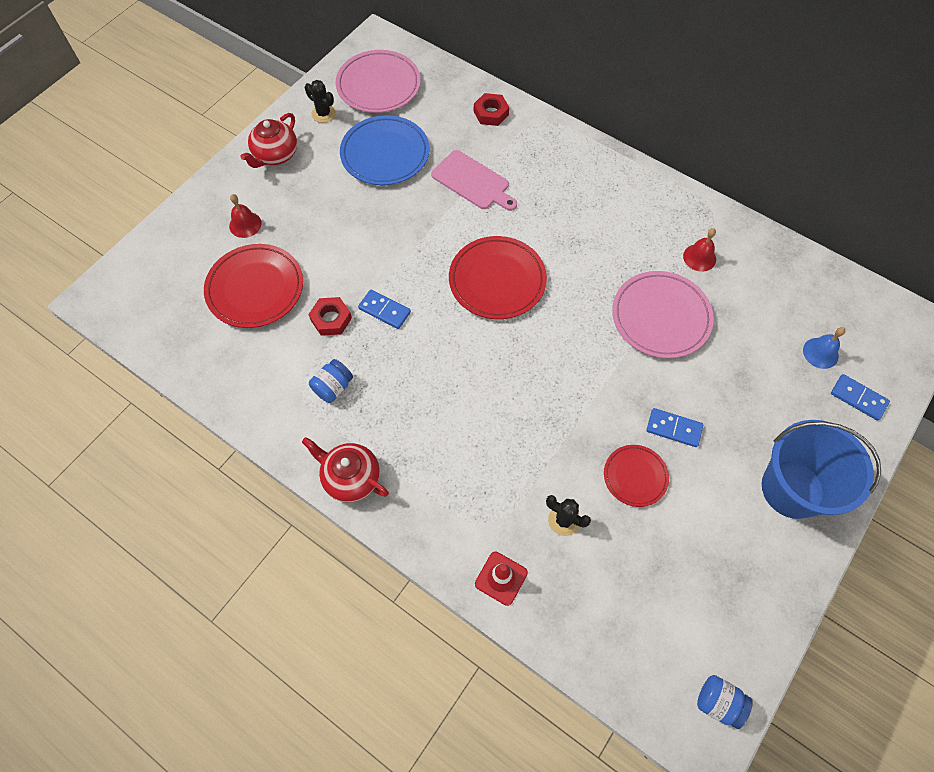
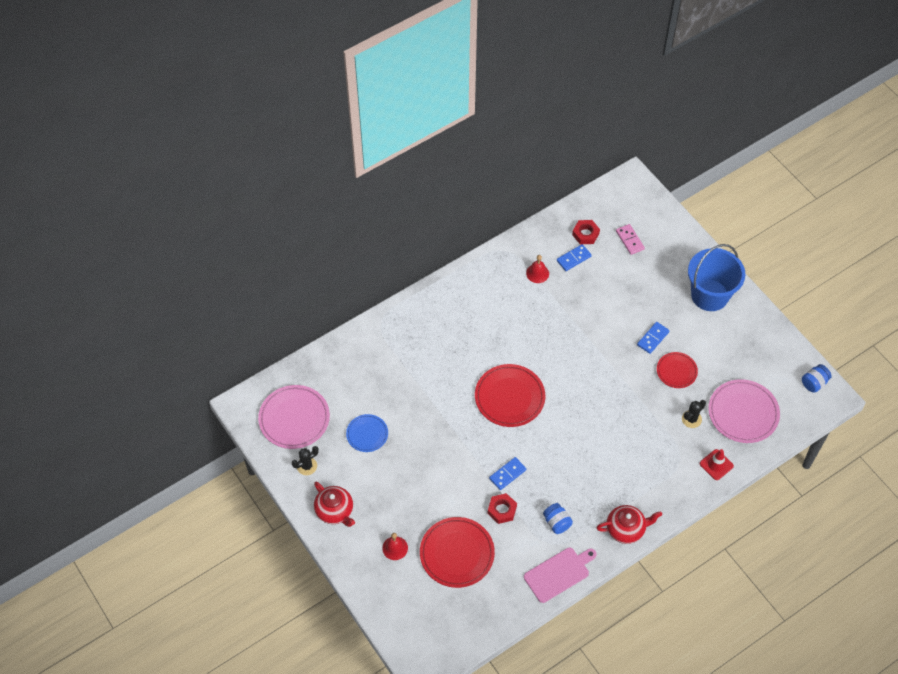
camera: 70 degrees left, 5 degrees down
red teapot [302,437,389,502] -> red teapot turned 150 degrees counterclockwise [596,505,662,544]
blue plate [340,115,429,185] -> blue plate [346,414,388,452], size x0.59
pink cutting board [431,150,517,211] -> pink cutting board moved to [524,548,597,603]
red nut [474,93,509,126] -> red nut moved to [572,220,600,244]
pink plate [612,271,714,358] -> pink plate moved to [708,379,780,443]
blue bell [803,327,845,369] -> pink domino [616,224,645,255]
blue domino [831,374,890,421] -> blue domino moved to [557,244,592,271]

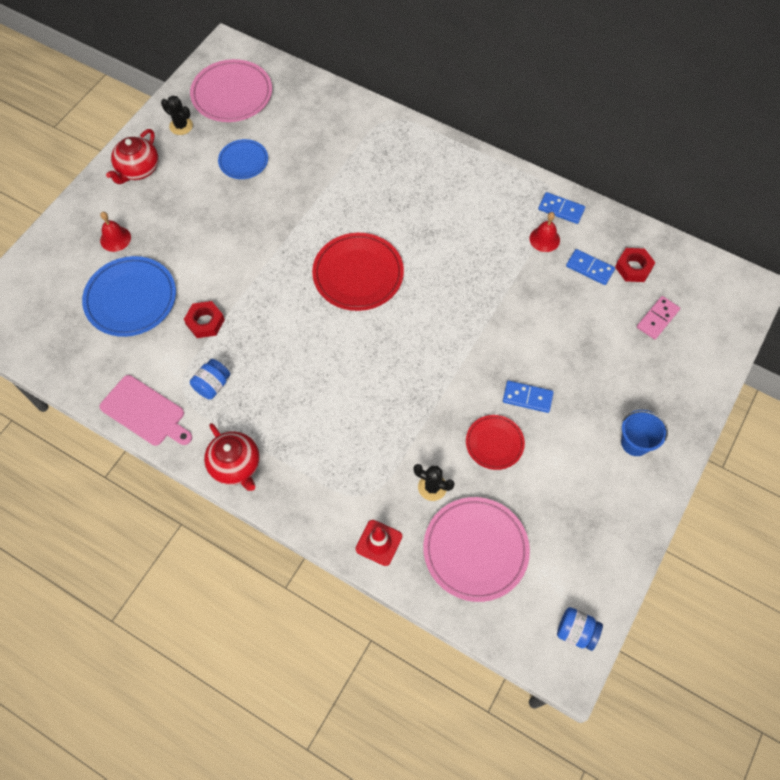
camera: 65 degrees right, 5 degrees up
red plate [420,517,495,588] -> blue plate [82,256,176,337]
blue domino [489,457,526,490] -> blue domino moved to [538,192,585,224]
blue bucket [688,244,745,311] -> blue bucket [621,410,668,456], size x0.52

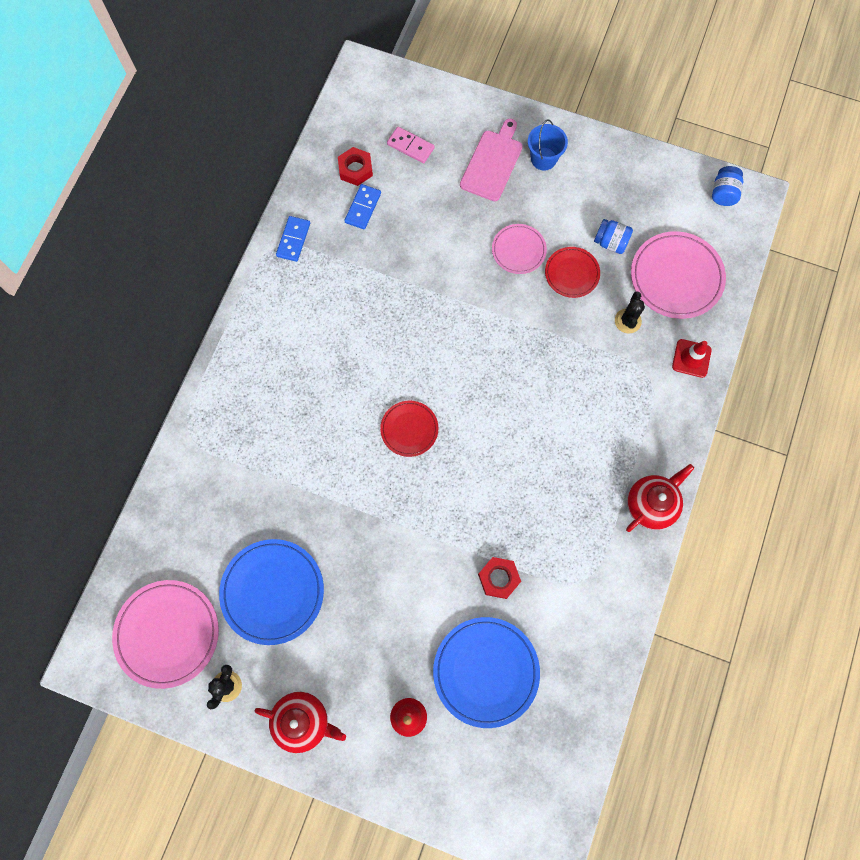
camera: 100 degrees left, 10 degrees up
pink cutting board [99,375,192,446] -> pink cutting board moved to [460,119,523,201]
blue jar [190,359,230,399] -> blue jar moved to [594,219,633,254]
blue plate [218,139,268,179] -> blue plate [219,539,324,645], size x1.70
red plate [312,233,404,311] -> red plate [380,401,438,457], size x0.59
blue domino [503,381,554,413] -> pink plate [492,224,547,274]
red bell [529,212,560,252] -> none

